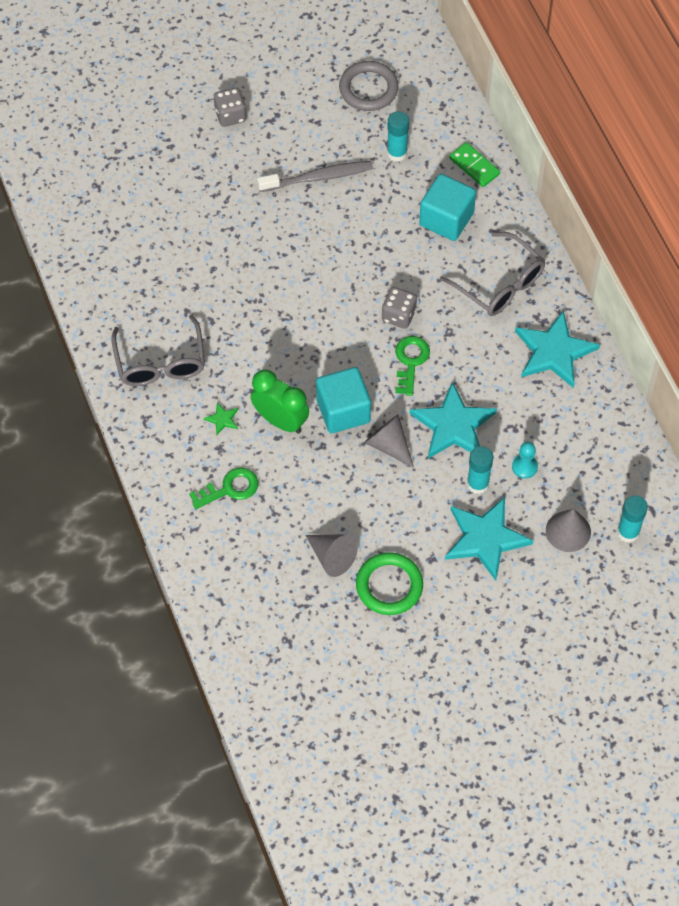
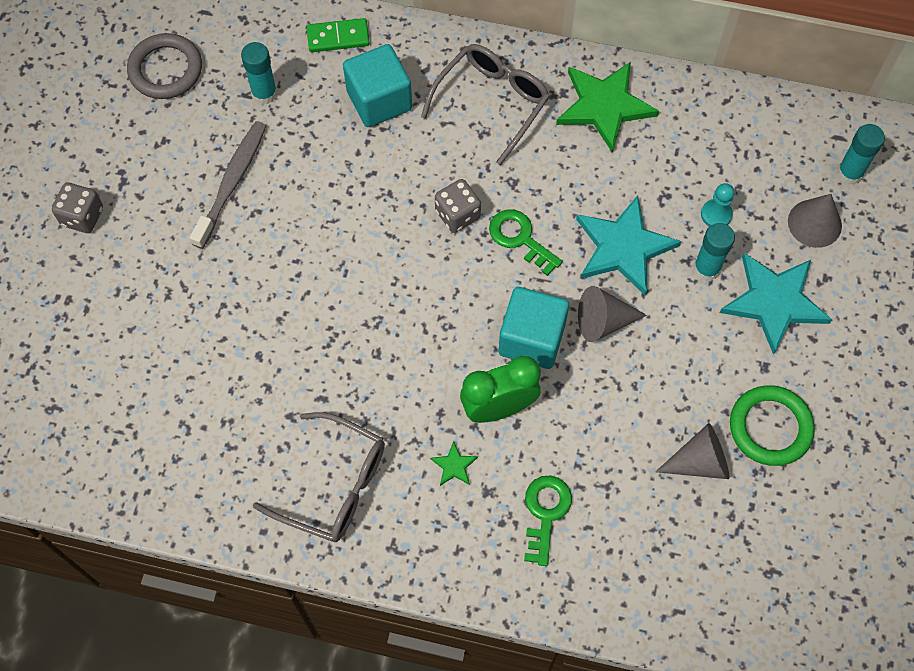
camera: 55 degrees left, 5 degrees up
grey glasses [440,232,545,316] -> grey glasses turned 45 degrees counterclockwise [421,44,550,165]
turquoise star [515,310,600,388] -> green star [556,62,659,152]

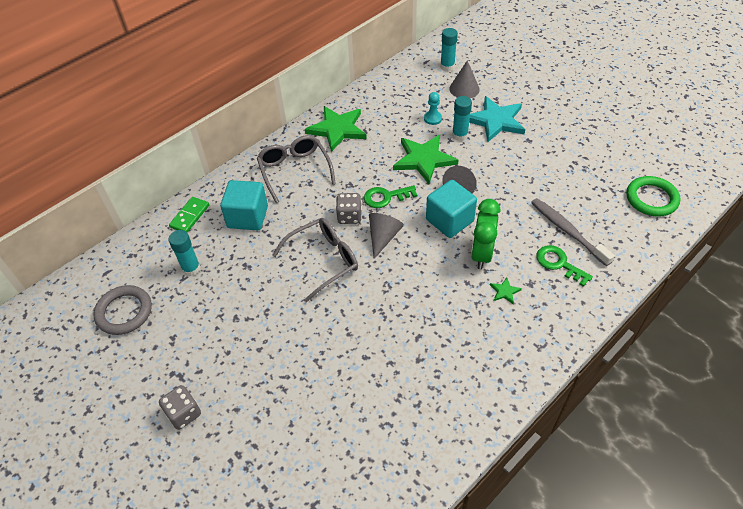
camera: 55 degrees left, 15 degrees down
grey toothbrush [190,121,266,249] -> grey toothbrush moved to [531,198,615,266]
grey glasses [253,412,385,542] -> grey glasses moved to [272,218,358,302]
turquoise star [576,195,681,296] -> green star [393,135,458,184]
grey cone [655,423,729,479] -> grey cone moved to [369,213,404,259]
green ring [730,385,815,466] -> green ring moved to [626,176,680,217]

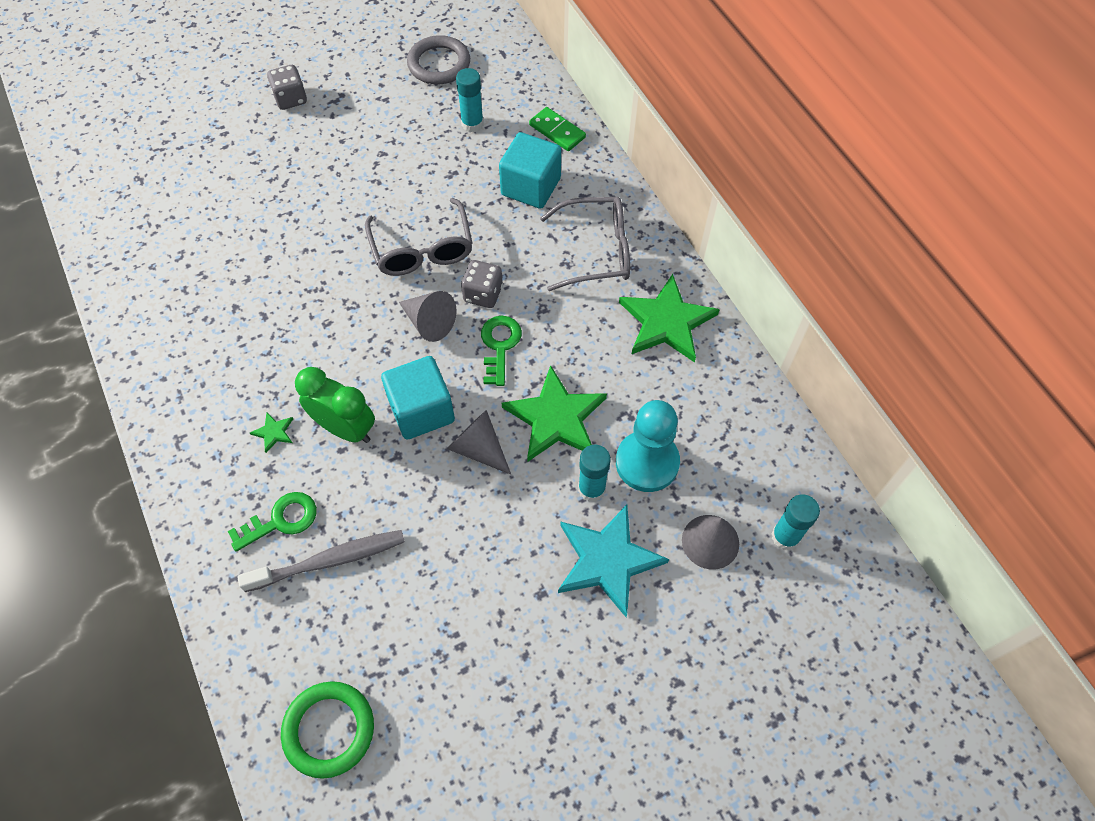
camera: 105 degrees right, 10 degrees up
turquoise pawn [424,92,442,125] -> turquoise pawn [616,400,680,492], size x2.00

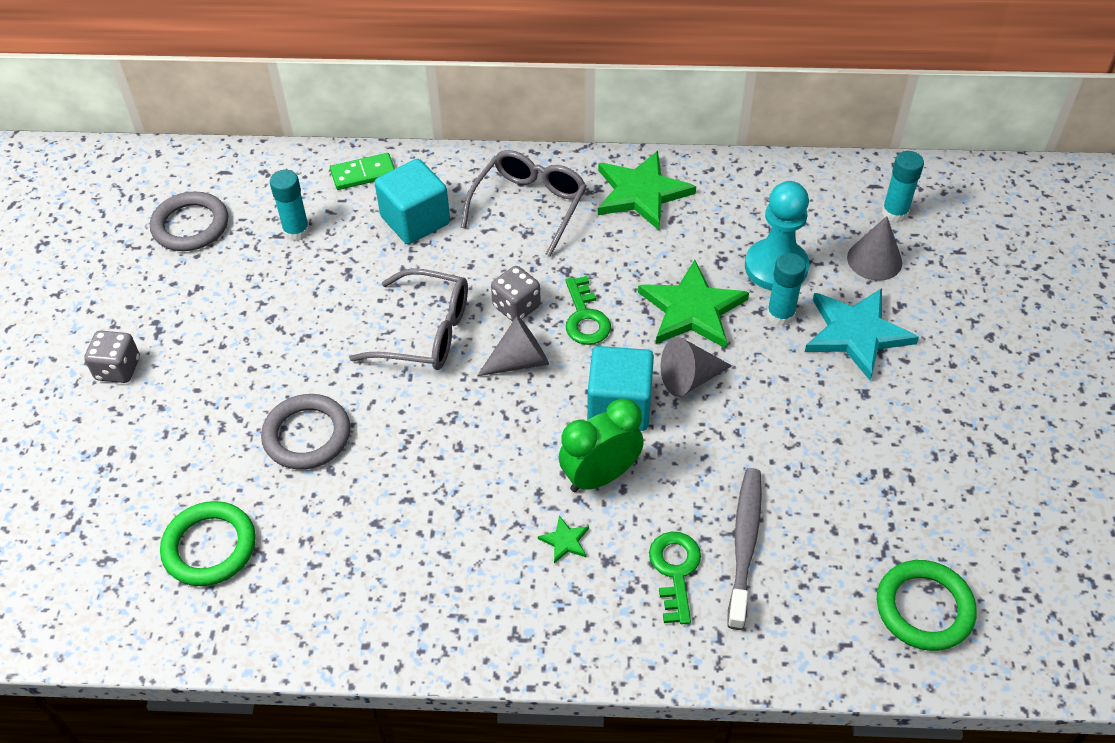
camera: 60 degrees left, 10 degrees down
green key [481,316,522,386] -> green key turned 135 degrees counterclockwise [566,276,611,345]
none -> green ring [160,501,256,586]
none -> grey ring [261,394,350,470]

